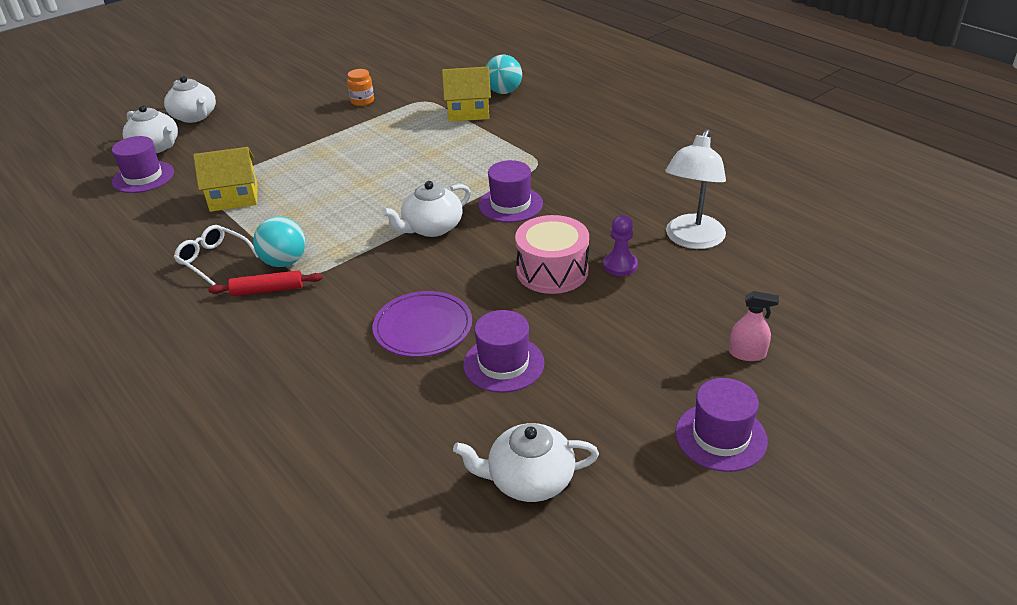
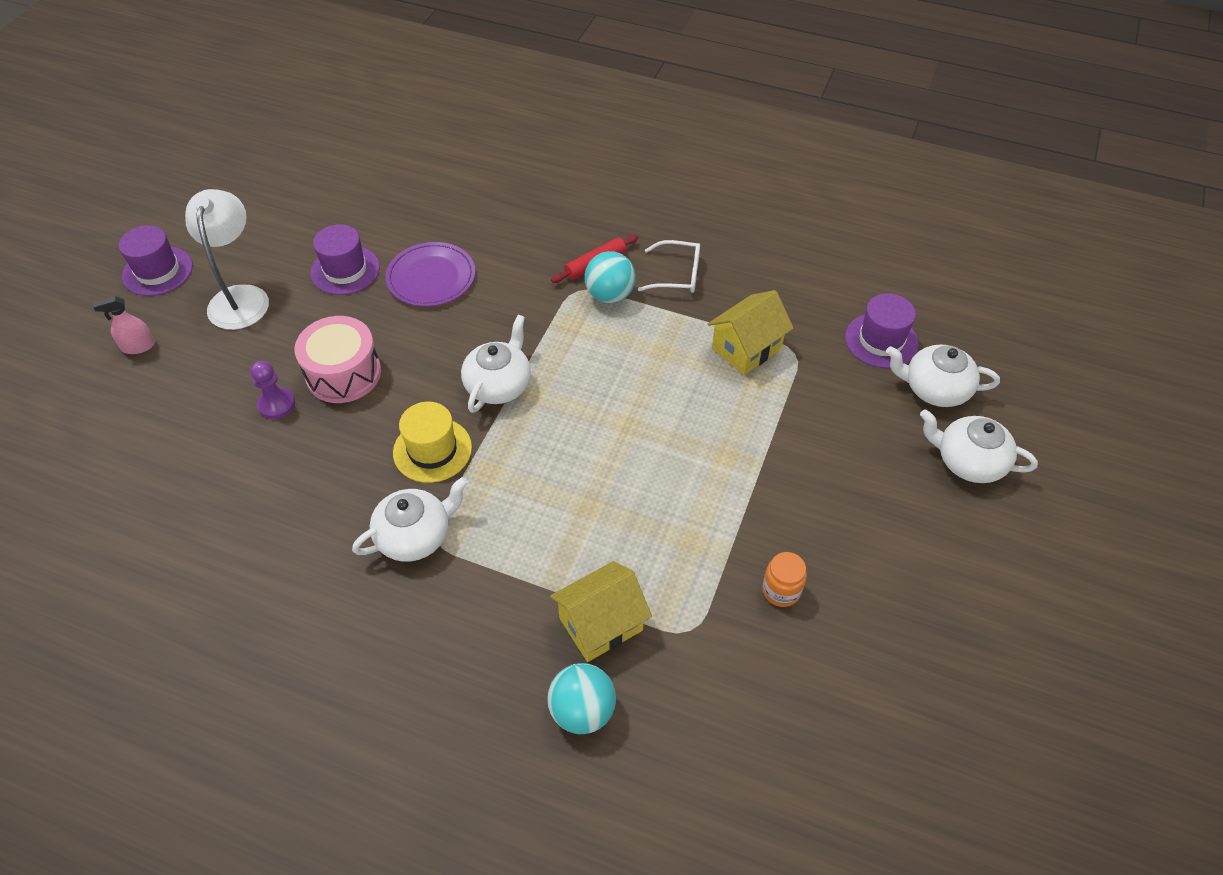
camera: 150 degrees right, 15 degrees up
white teapot [453,423,599,502] -> white teapot moved to [352,477,468,562]
purple hat [479,160,543,223] -> yellow hat [393,402,472,483]
white lamp [665,129,726,249] -> white lamp moved to [185,189,269,330]

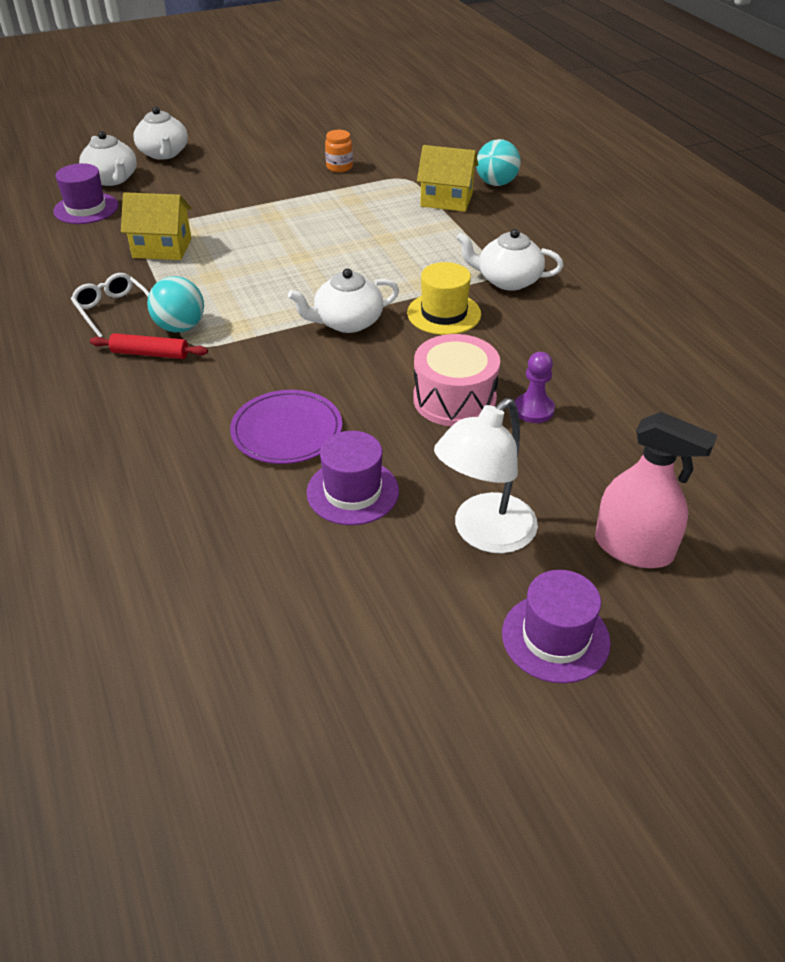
camera: 135 degrees left, 10 degrees down
pink spray bottle [93,296,155,354] -> pink spray bottle [595,412,717,568], size x1.80

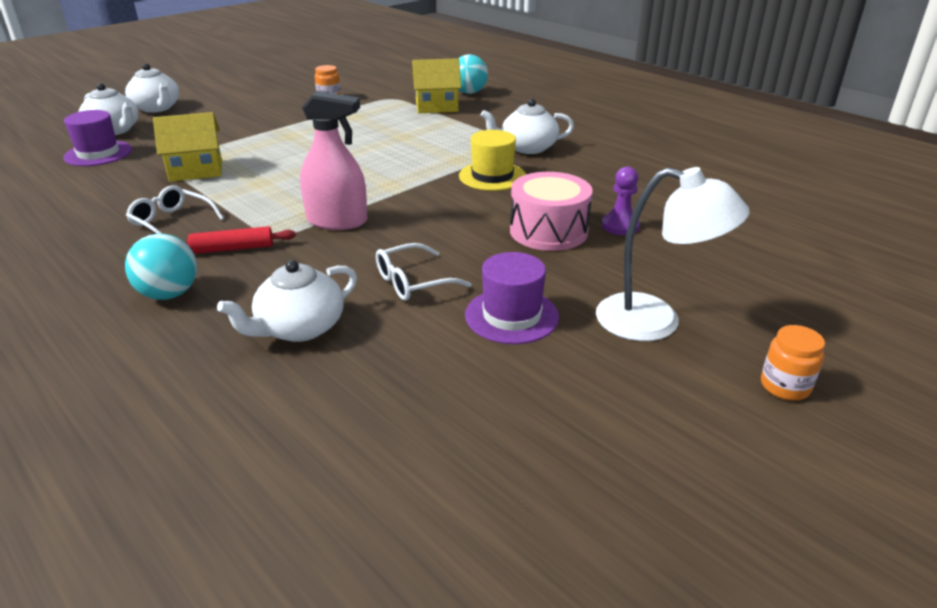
camera: 20 degrees left, 10 degrees down
turquoise ball [147,276,204,332] -> turquoise ball moved to [125,234,197,300]
purple plate [230,390,342,464] -> white glasses [376,243,472,301]
white teapot [288,269,399,333] -> white teapot moved to [217,260,357,342]
white lamp [434,398,538,553] -> white lamp turned 90 degrees counterclockwise [596,167,750,341]
purple hat [502,570,611,683] -> orange jar [761,325,825,401]
pink spray bottle [595,412,717,568] -> pink spray bottle moved to [300,91,367,230]

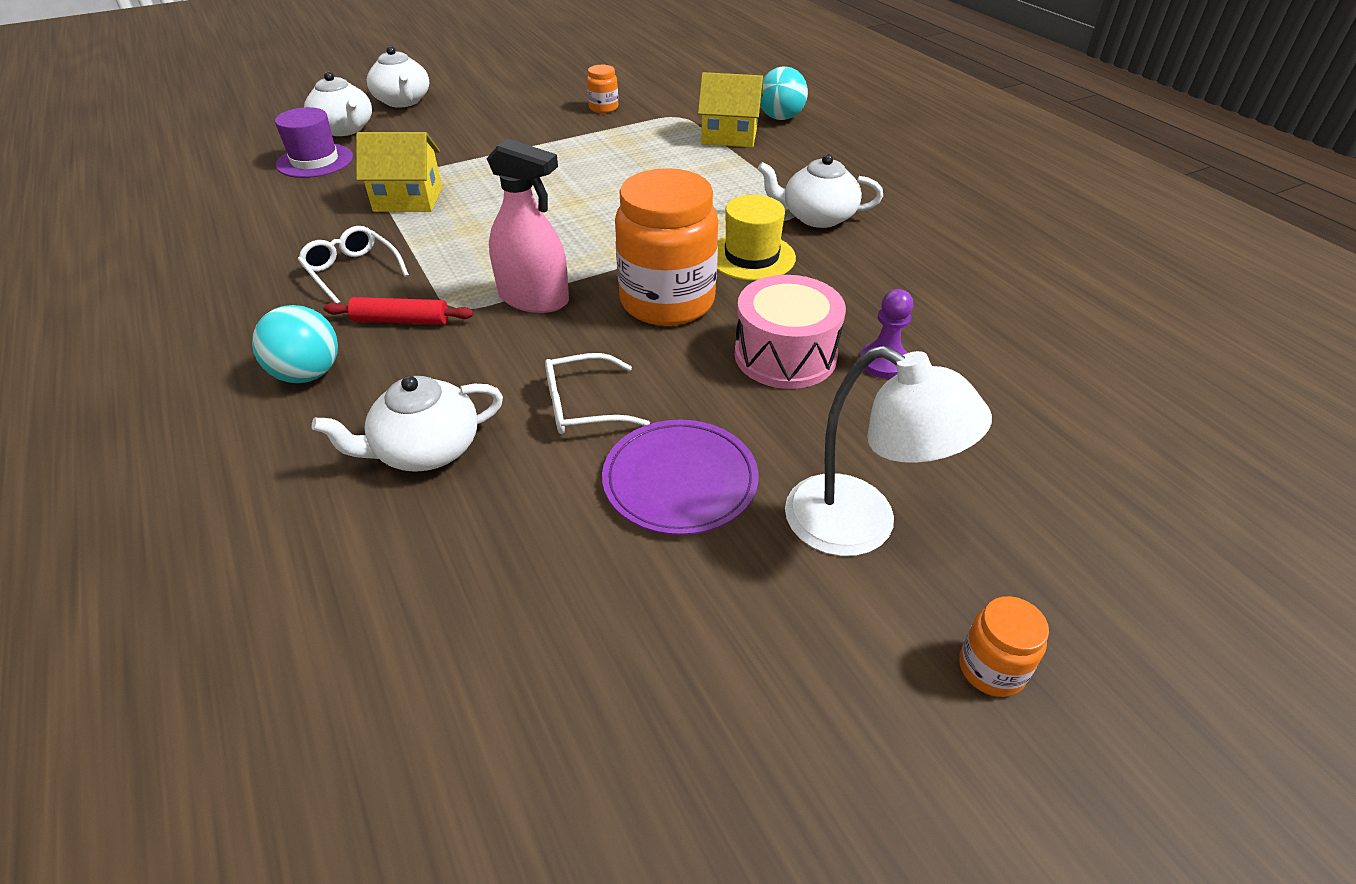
camera: 15 degrees right, 10 degrees up
purple hat [465,252,559,344] -> purple plate [602,420,758,535]
none -> orange jar [615,168,718,326]

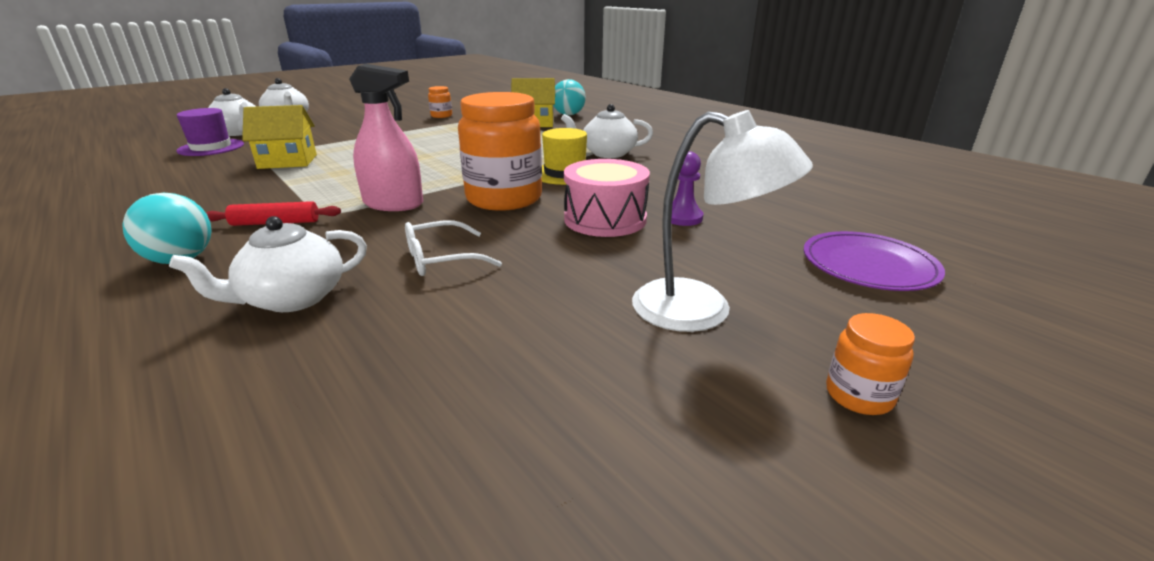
camera: 10 degrees left, 15 degrees down
white glasses [298,226,409,304] -> none
purple plate [602,420,758,535] -> purple plate moved to [804,231,945,291]

